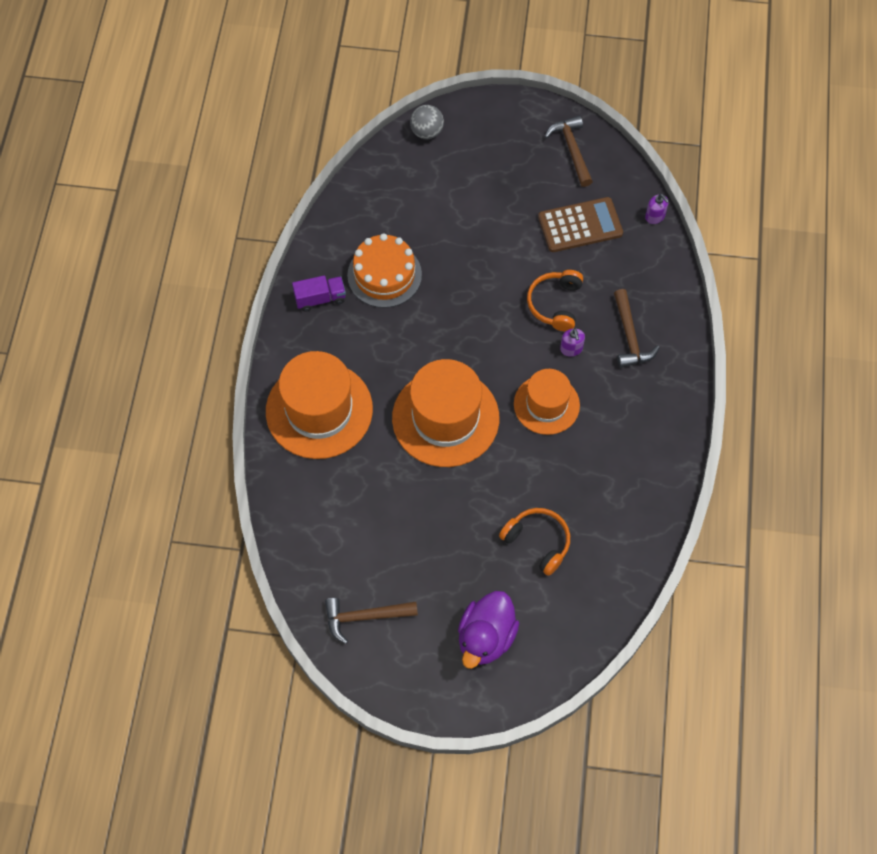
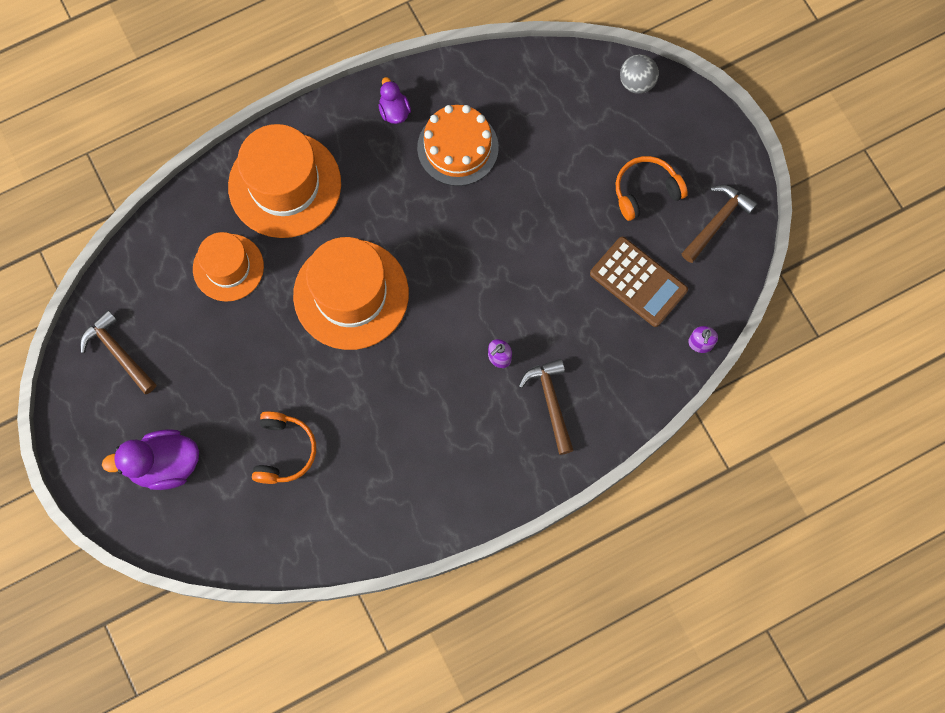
camera: 55 degrees right, 10 degrees up
purple truck [292,275,346,312] -> purple duck [379,77,411,124]
orange hat [514,369,580,435] -> orange hat moved to [193,232,264,302]
orange headphones [527,270,583,332] -> orange headphones moved to [616,156,688,221]
brown hammer [614,289,660,368] -> brown hammer turned 120 degrees clockwise [519,359,574,455]

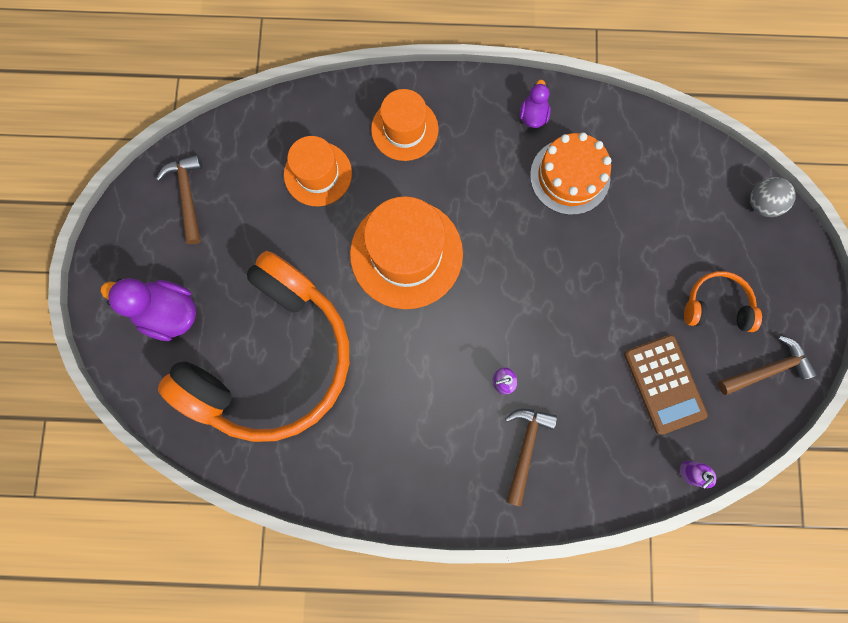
camera: 30 degrees right, 5 degrees up
orange hat [228,124,341,238] -> orange hat [371,89,438,161], size x0.62
orange headphones [252,411,316,484] -> orange headphones [158,251,349,442], size x2.46

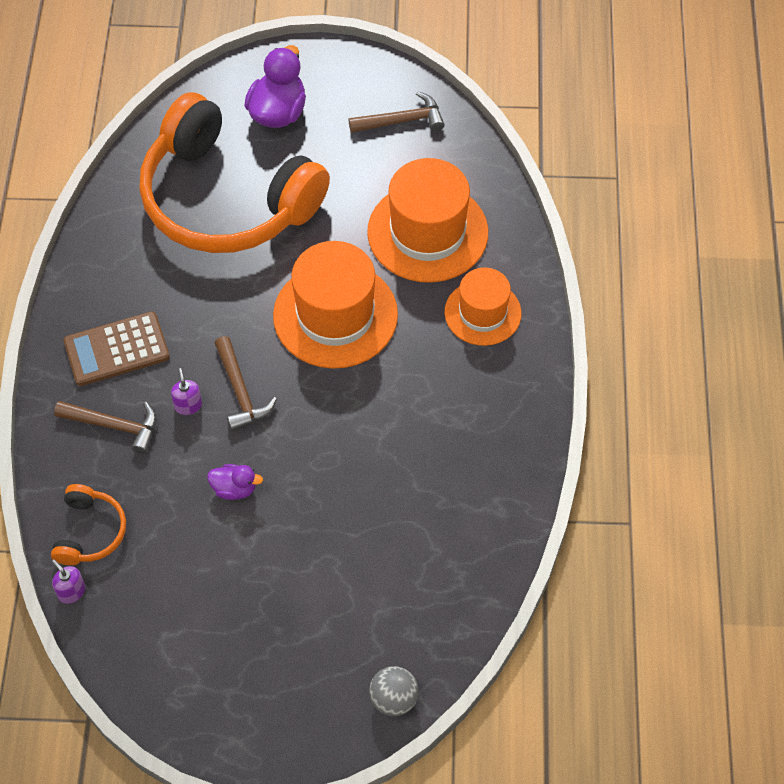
camera: 90 degrees right, 20 degrees down
orange hat [284,136,352,206] -> orange hat [367,158,488,283], size x1.62
purple duck [520,80,551,128] -> purple duck moved to [207,464,263,500]
orange cake [530,132,612,215] -> none
brown calculator [624,335,708,435] -> brown calculator moved to [64,311,170,386]
orange headphones [684,271,762,332] -> orange headphones moved to [51,484,126,565]
brown hammer [718,335,817,395] -> brown hammer moved to [215,336,277,431]

